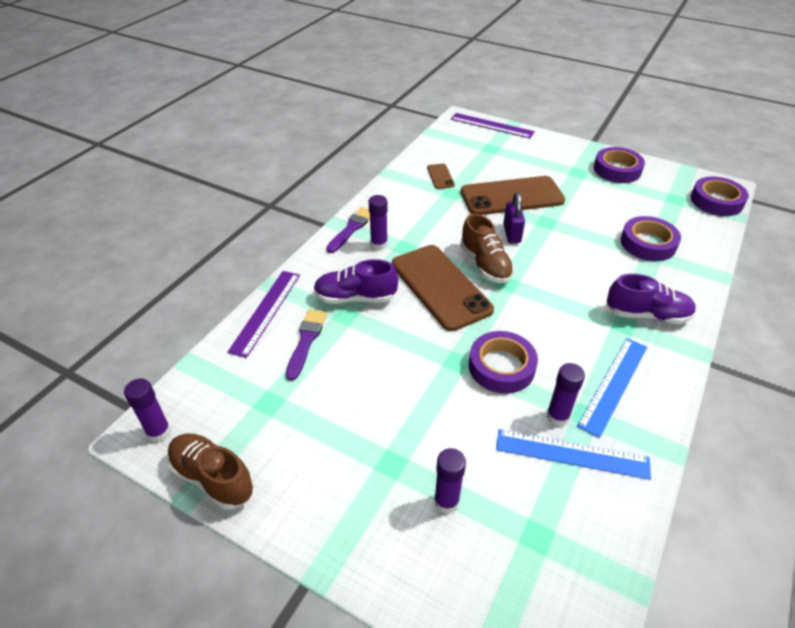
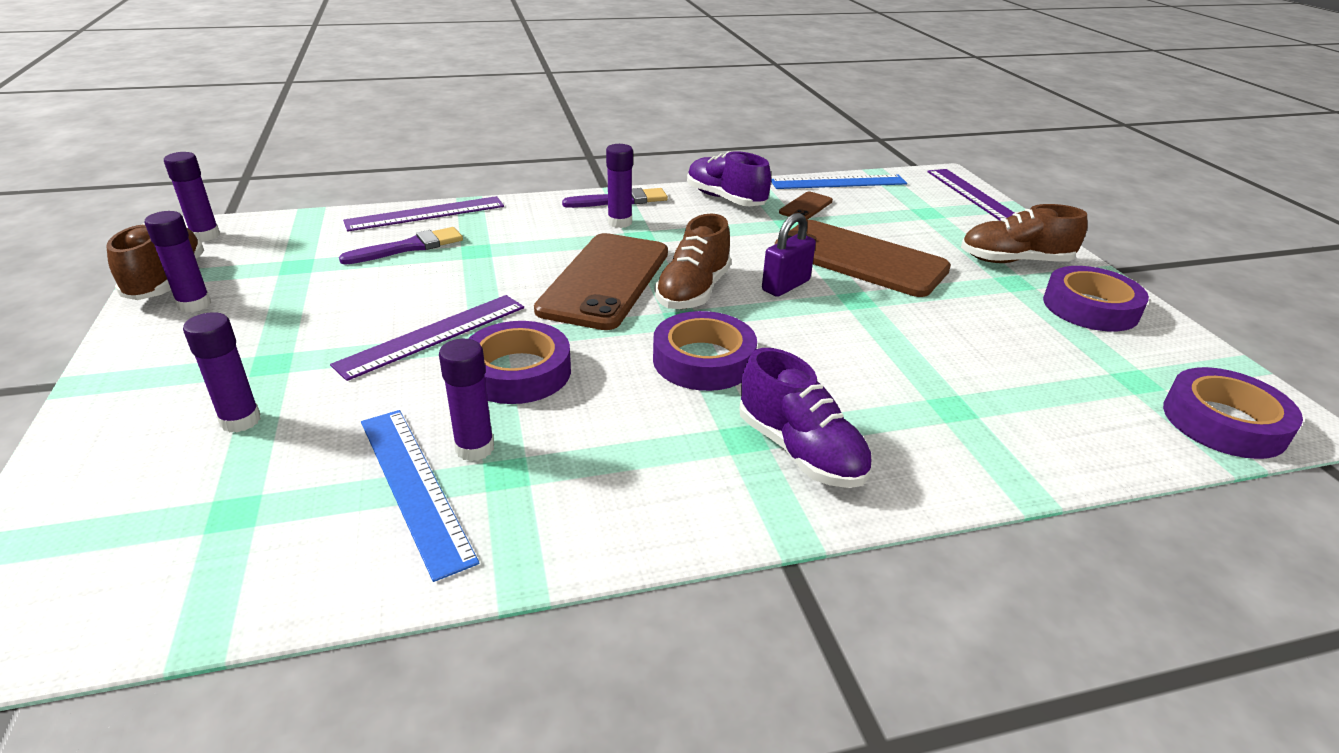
camera: 45 degrees right, 10 degrees down
purple shoe [314,259,398,304] -> purple shoe moved to [687,151,771,206]
blue ruler [577,338,647,438] -> blue ruler moved to [771,174,907,189]
purple tape [620,216,681,261] -> purple tape moved to [653,311,757,391]
none -> purple glue stick [145,211,211,313]
none -> purple ruler [330,295,524,381]
none -> brown shoe [961,204,1087,263]

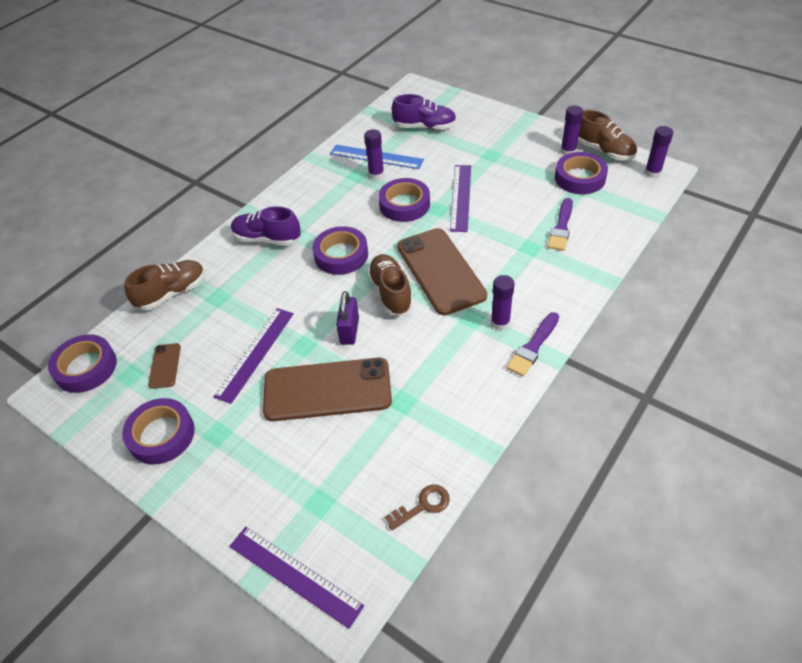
camera: 145 degrees right, 15 degrees up
purple glue stick [183,312,261,433] -> none
purple ruler [343,196,504,231] -> purple ruler moved to [213,308,294,404]
purple shoe [687,151,771,206] -> purple shoe moved to [392,94,457,130]
blue ruler [771,174,907,189] -> brown key [385,485,450,530]
brown phone [779,192,833,220] -> brown phone moved to [148,343,181,389]
brown shoe [961,204,1087,263] -> brown shoe moved to [124,260,205,310]
none -> purple tape [555,152,608,194]

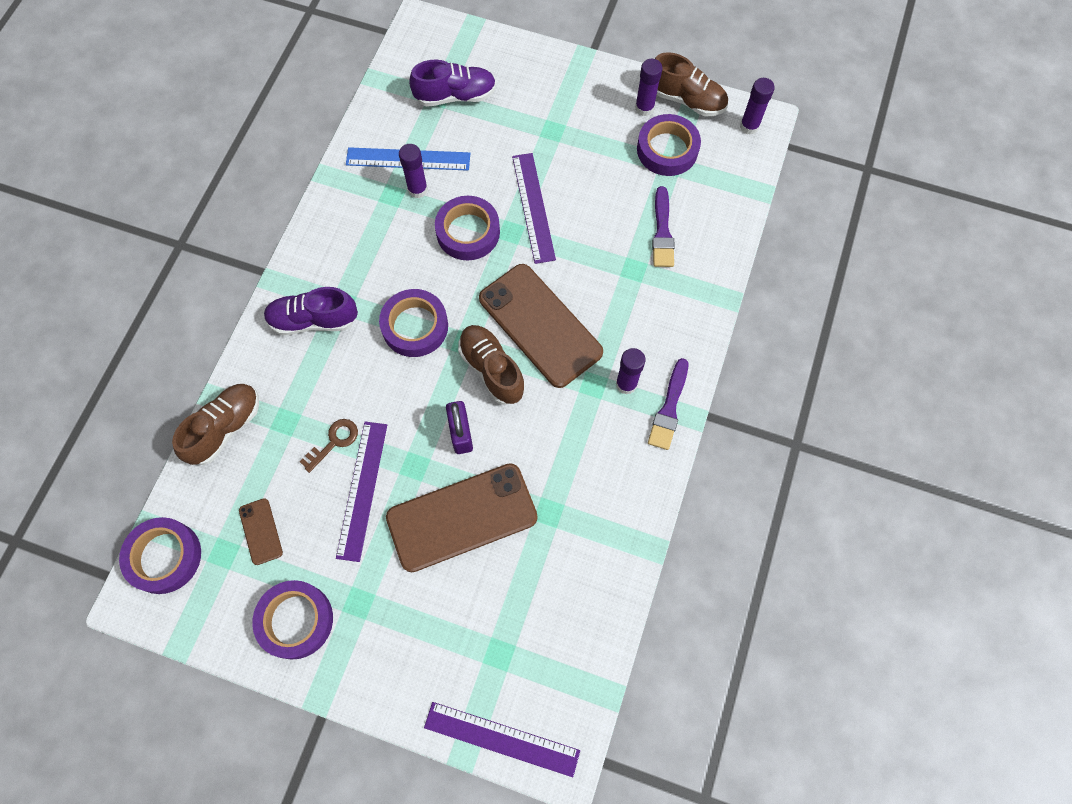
camera: 20 degrees left, 20 degrees up
brown key [385,485,450,530] -> brown key moved to [300,419,358,473]

